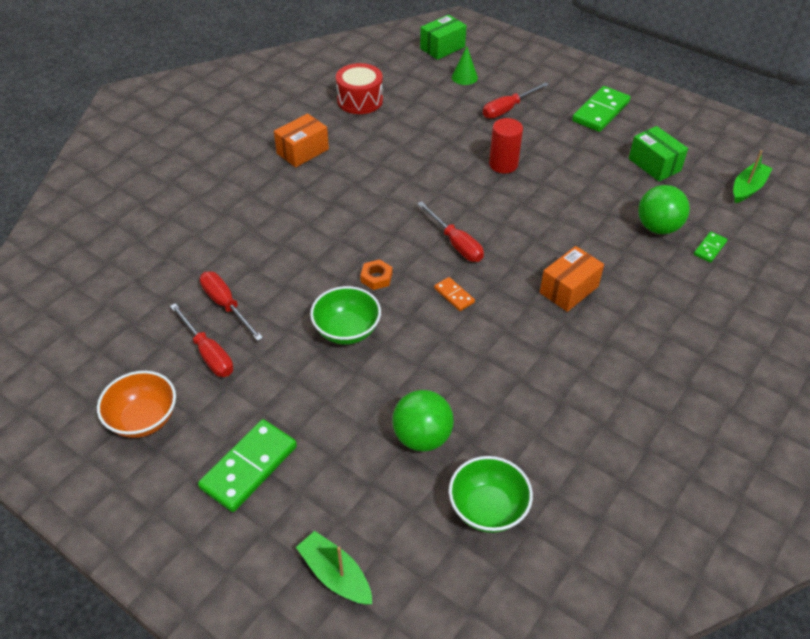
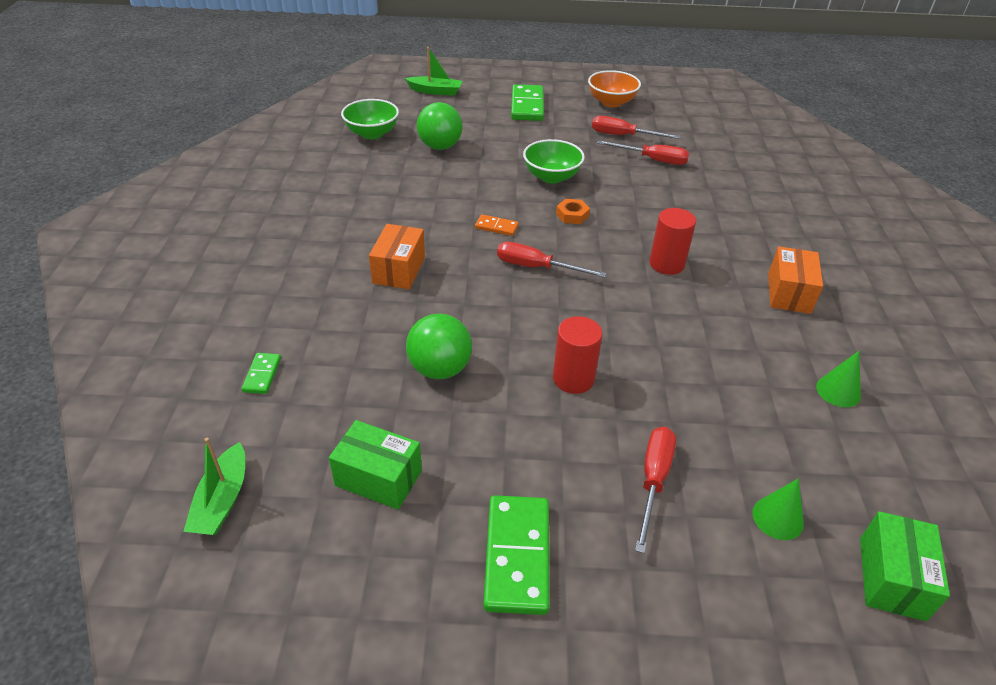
camera: 145 degrees right, 5 degrees down
red drum [336,63,383,114] -> green cone [816,351,861,407]
green ball [638,185,690,234] -> green ball moved to [406,314,472,379]
none -> red cylinder [649,208,696,275]

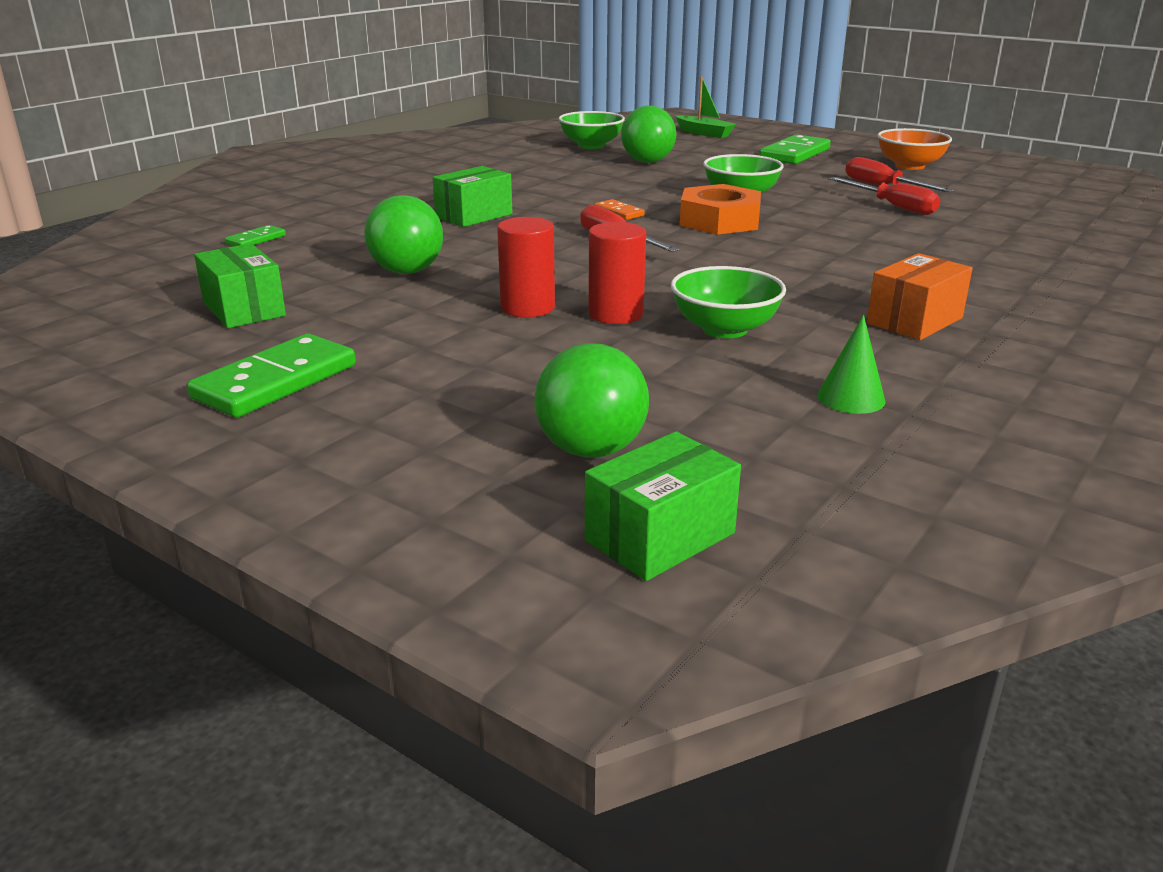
camera: 35 degrees right, 15 degrees down
green boat [183,438,245,535] -> none
orange box [369,224,425,289] -> green box [433,166,512,227]
orange nut [556,199,590,224] -> orange nut [680,184,761,235], size x2.04
red screwdriver [635,427,676,554] -> none
red cylinder [649,208,696,275] -> red cylinder moved to [588,222,646,324]
green cone [752,478,804,540] -> green ball [535,343,649,458]
none -> green bowl [671,266,786,338]

